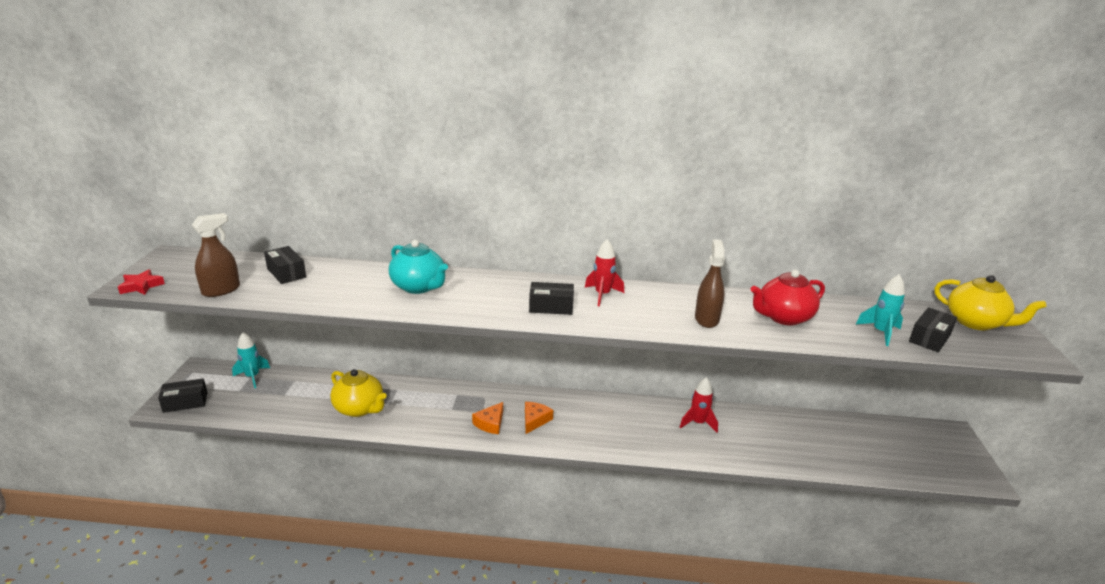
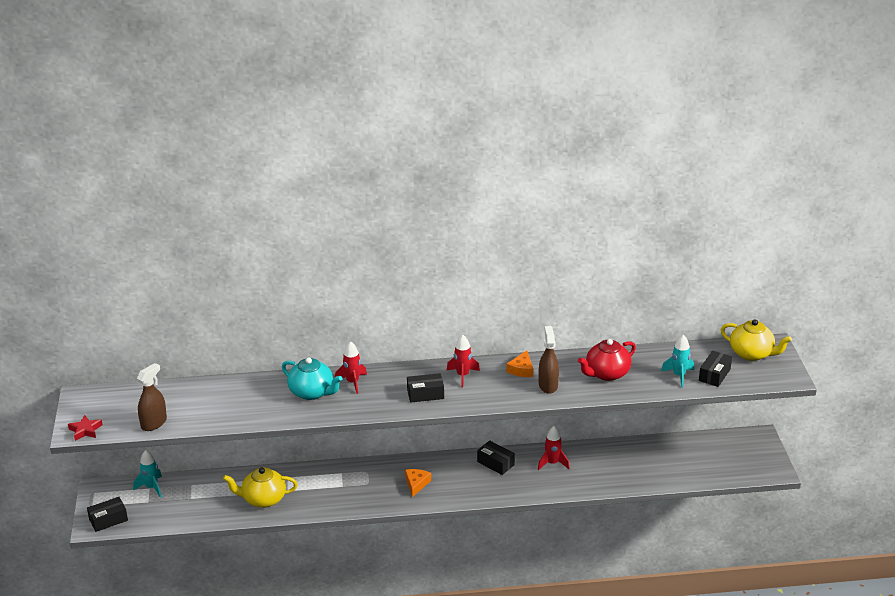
camera: 10 degrees left, 5 degrees up
black box [264,246,306,284] -> black box moved to [477,440,515,475]
yellow teapot [330,369,387,417] -> yellow teapot turned 150 degrees clockwise [223,467,298,508]
orange cheese [472,402,503,434] -> orange cheese moved to [506,351,533,377]
none -> red rocket [335,341,367,394]

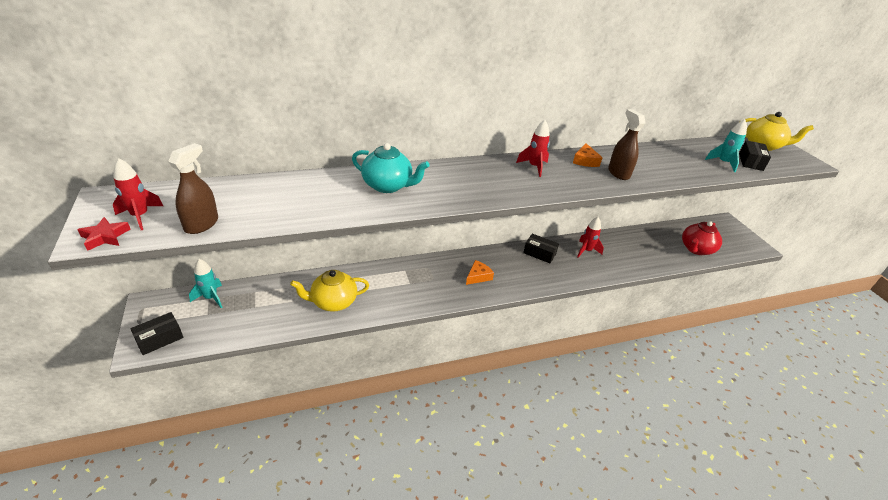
camera: 15 degrees left, 5 degrees up
red rocket [335,341,367,394] -> red rocket moved to [113,158,163,230]
orange cheese [405,469,431,497] -> orange cheese turned 45 degrees clockwise [466,260,494,285]
black box [407,373,444,403] -> none
red teapot [578,339,636,381] -> red teapot moved to [682,221,722,255]

